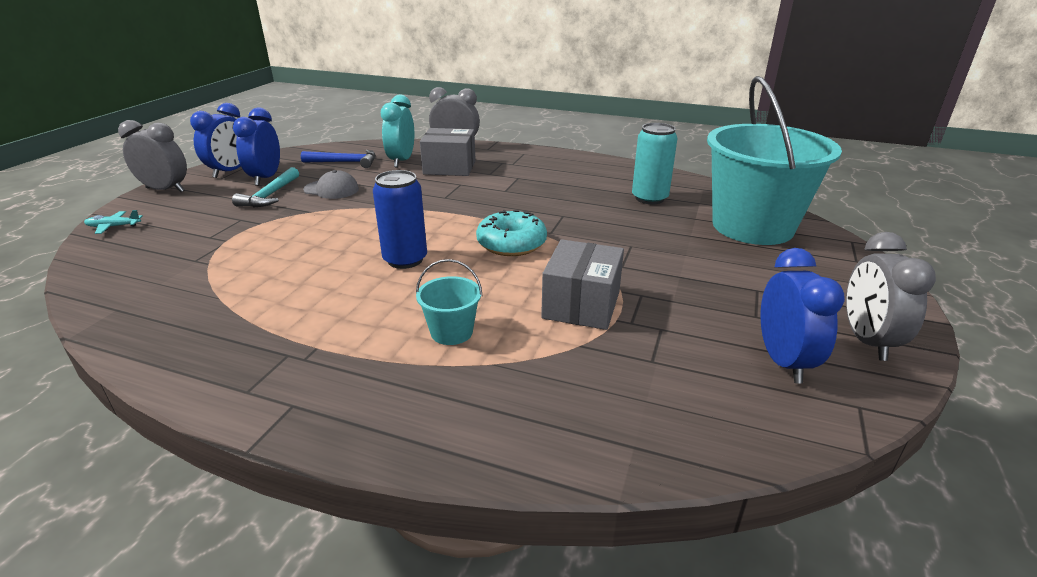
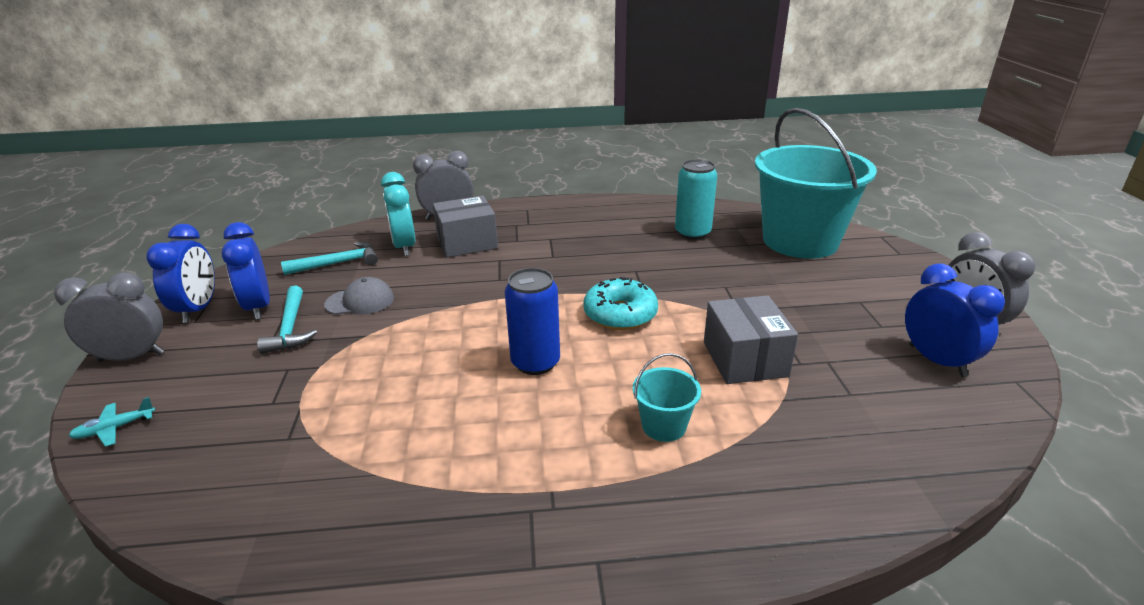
camera: 25 degrees left, 0 degrees up
blue hammer [301,150,376,168] -> turquoise hammer [281,242,378,275]

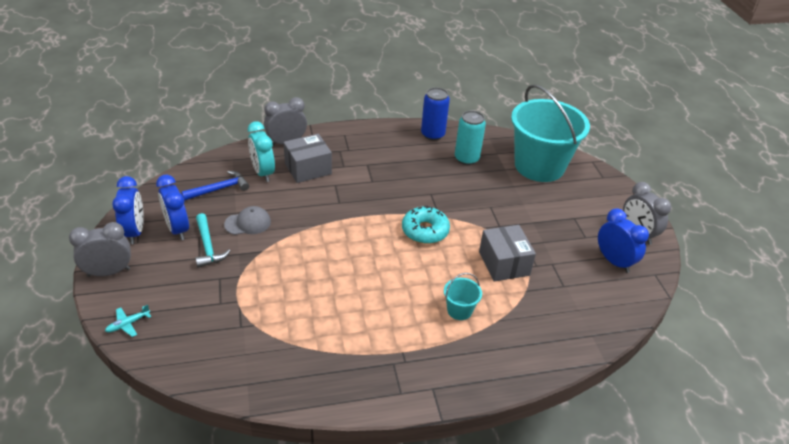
camera: 10 degrees left, 10 degrees up
turquoise hammer [281,242,378,275] -> blue hammer [181,171,249,201]
blue can [505,268,560,375] -> blue can moved to [421,87,450,140]

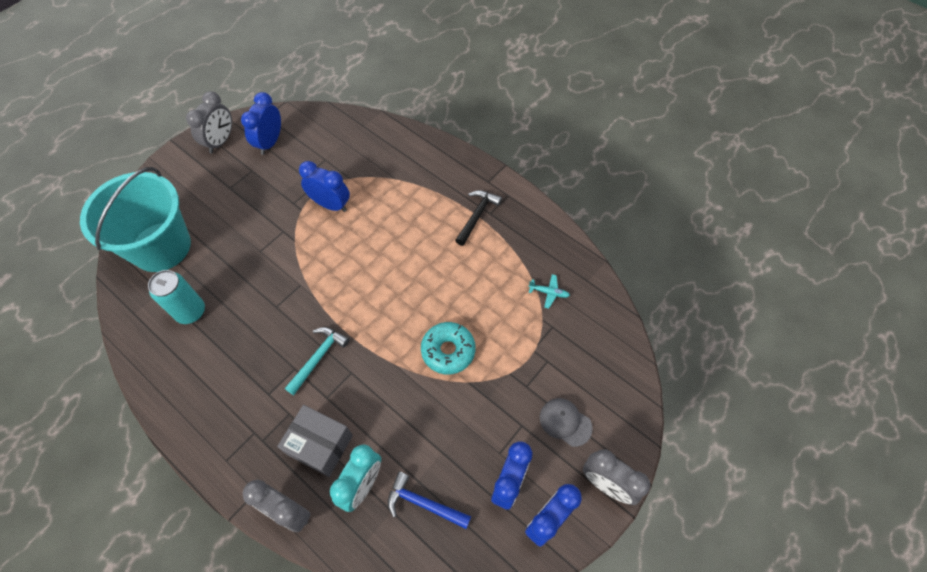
camera: 125 degrees left, 20 degrees up
turquoise plane [105,305,151,337] -> turquoise plane moved to [528,274,570,309]
turquoise hammer [195,213,230,268] -> turquoise hammer moved to [285,327,350,395]
grey cap [224,206,271,235] -> grey cap moved to [540,398,593,447]
turquoise donut [402,206,450,244] -> turquoise donut moved to [421,322,475,374]
blue can [421,87,450,140] -> none
turquoise bucket [444,273,482,320] -> none
grey box [479,225,536,282] -> blue clock [299,161,350,212]
none -> black hammer [455,190,502,246]

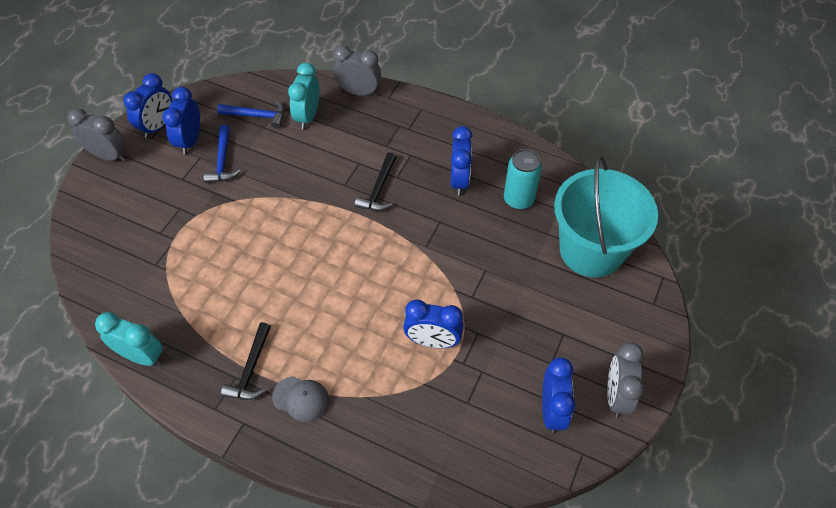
camera: 165 degrees right, 5 degrees down
grey box [277,405,353,477] -> none
turquoise hammer [285,327,350,395] -> black hammer [355,152,396,211]
turquoise donut [421,322,475,374] -> none
turquoise plane [528,274,570,309] -> none
grey cap [540,398,593,447] -> grey cap moved to [272,376,329,422]
none -> turquoise clock [95,312,163,366]
none -> blue hammer [204,125,240,183]
none -> blue clock [451,126,472,195]

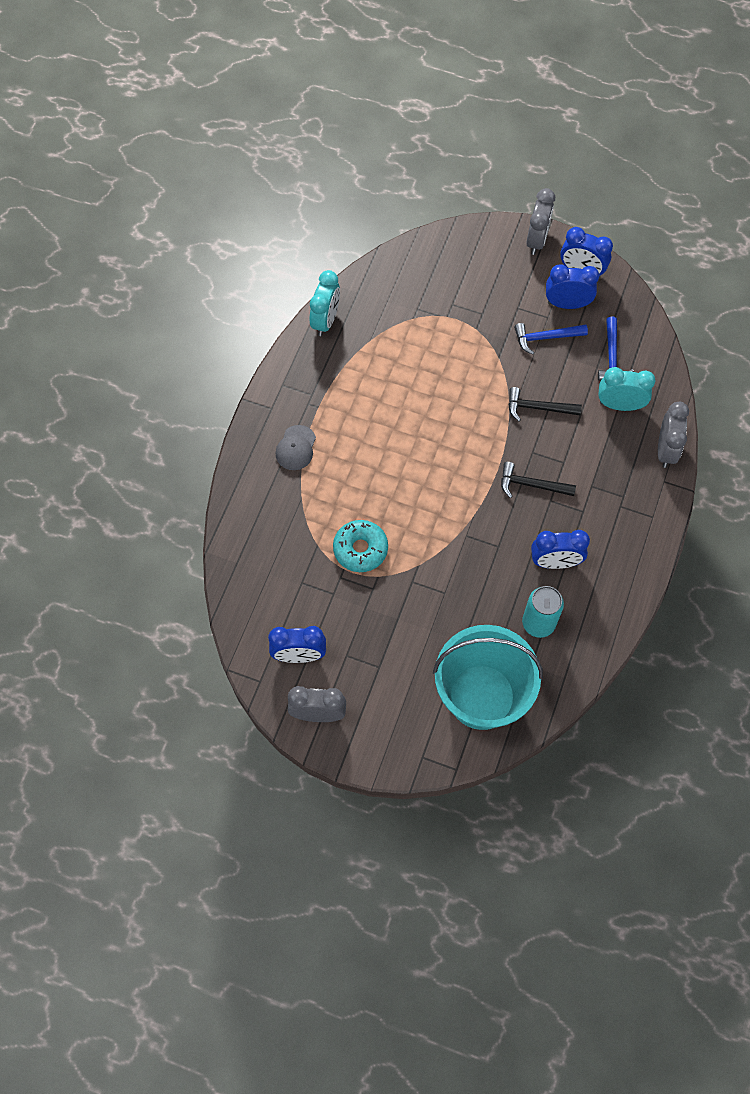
camera: 85 degrees right, 10 degrees up
black hammer [221,322,271,400] -> black hammer moved to [509,387,582,421]
blue clock [403,300,464,348] -> turquoise donut [333,520,388,572]

